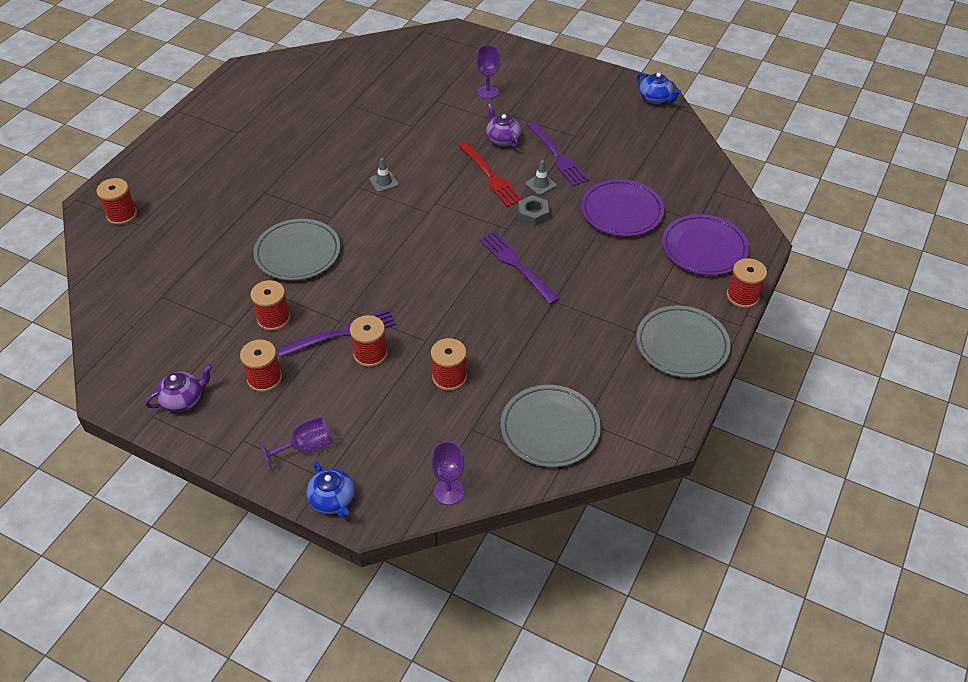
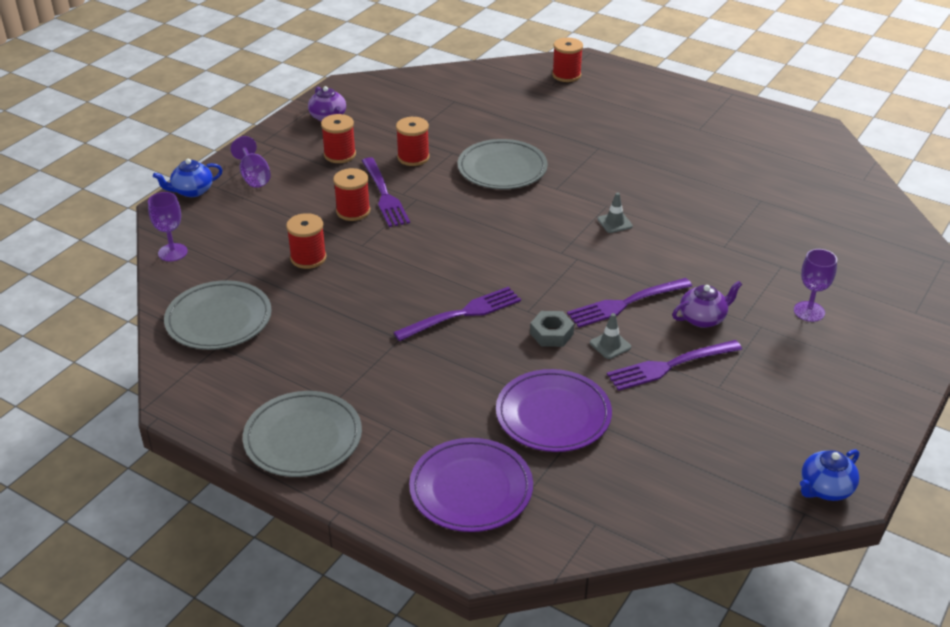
camera: 95 degrees right, 10 degrees down
red fork [458,142,523,207] -> purple fork [567,278,692,327]
red spool [727,258,767,308] -> none

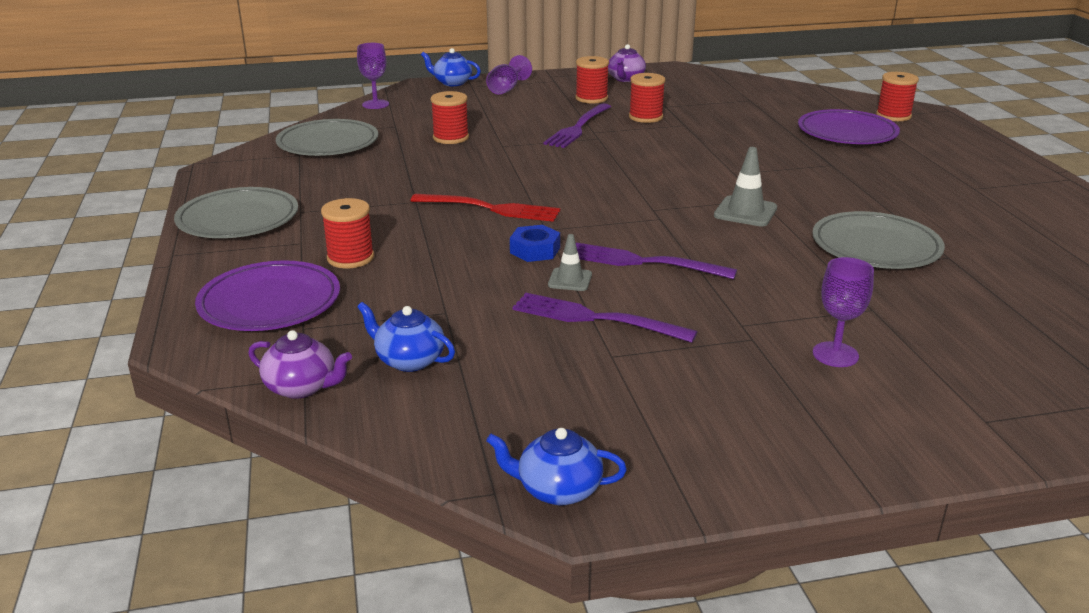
camera: 45 degrees right, 10 degrees down
red spool [333,168,370,221] -> red spool moved to [321,198,374,268]
purple fork [393,287,521,341] -> red fork [410,194,560,222]
grey plate [458,139,548,189] -> grey plate moved to [812,211,945,269]
purple plate [496,369,612,452] -> purple plate moved to [798,109,900,144]
grey nut [530,311,574,347] -> blue nut [510,225,560,262]
grey traffic cone [597,192,633,233] -> grey traffic cone [714,147,777,227], size x1.55
purple teapot [672,281,743,328] -> purple teapot moved to [248,330,352,399]
none -> blue teapot [357,302,455,372]

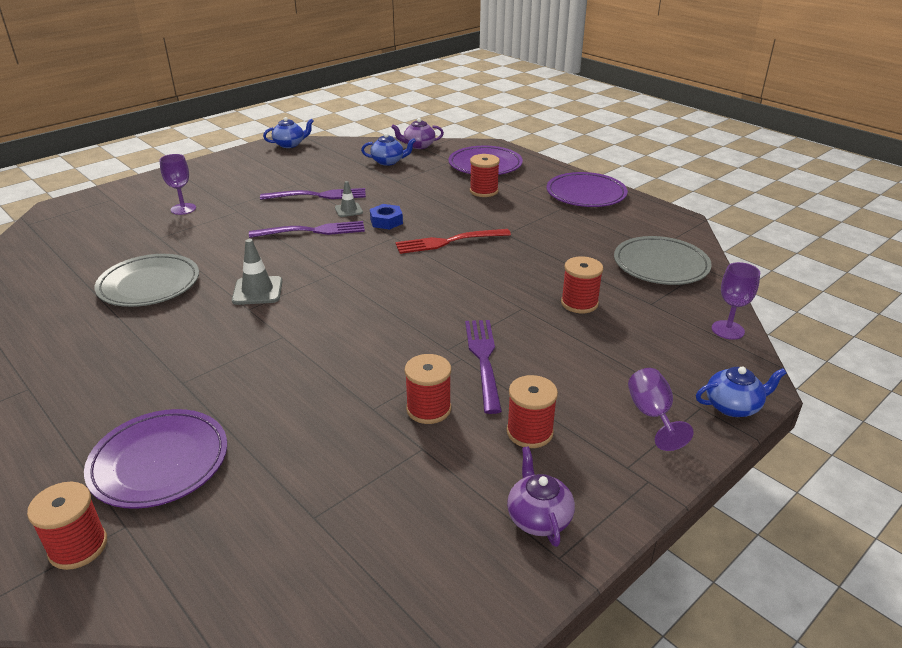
camera: 150 degrees right, 5 degrees up
grey plate [174,187,298,238] -> purple plate [546,172,628,207]

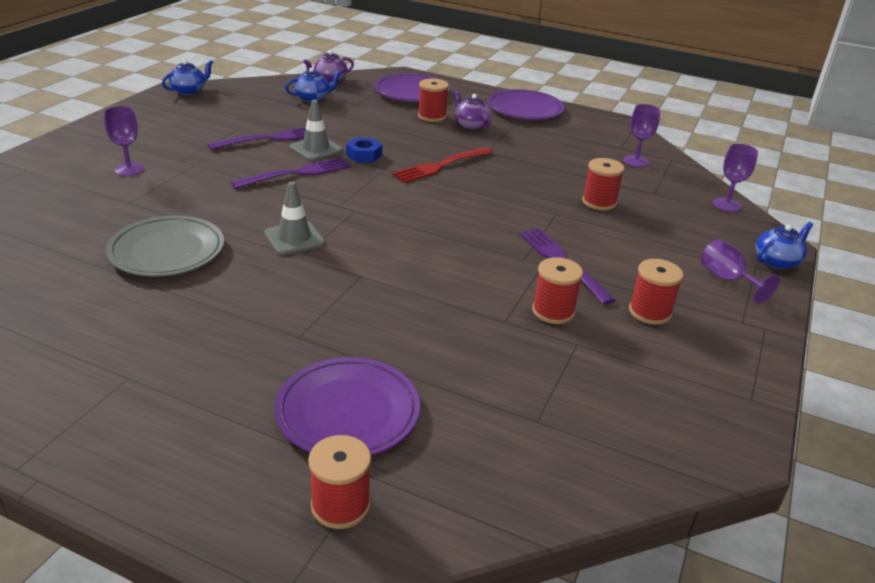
camera: 25 degrees left, 0 degrees up
grey traffic cone [335,181,363,217] -> grey traffic cone [290,100,342,161], size x1.55
purple teapot [507,446,575,547] -> purple teapot moved to [454,90,491,130]
grey plate [614,236,712,285] -> purple goblet [623,104,660,167]

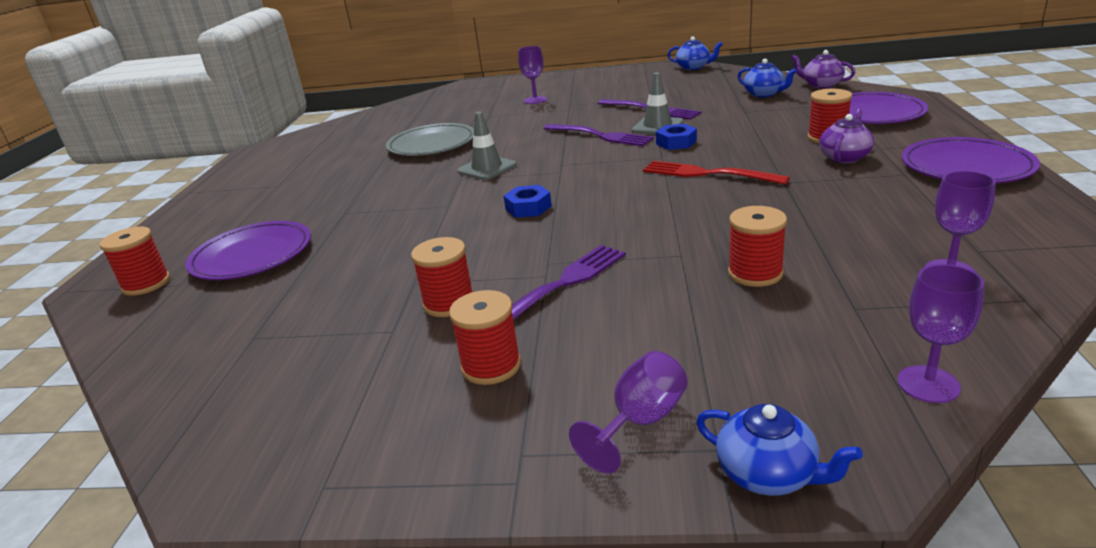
camera: 75 degrees right, 5 degrees down
none -> blue nut [504,185,552,218]

